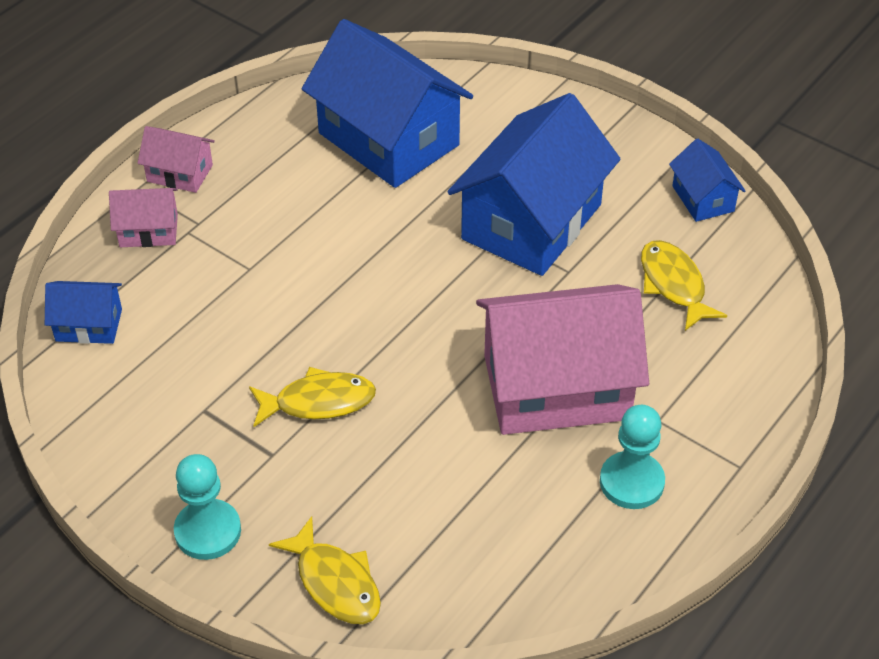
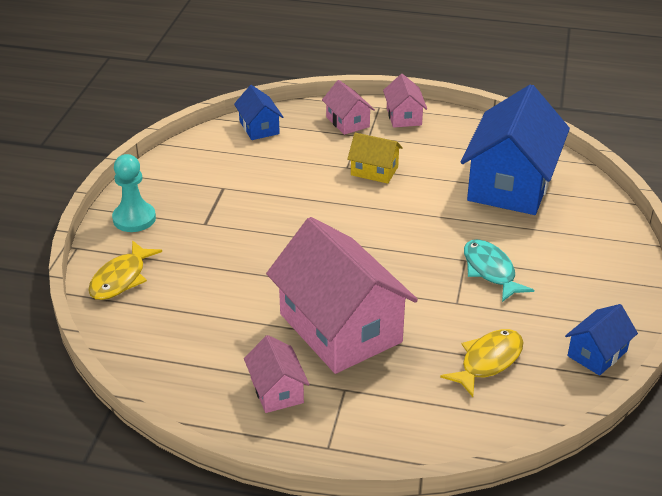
camera: 65 degrees right, 10 degrees down
yellow fish [249,367,376,427] -> none
blue house [447,93,621,276] -> turquoise fish [464,239,534,302]
turquoise pawn [600,405,665,509] -> pink house [244,335,310,413]
none -> yellow house [347,133,403,184]

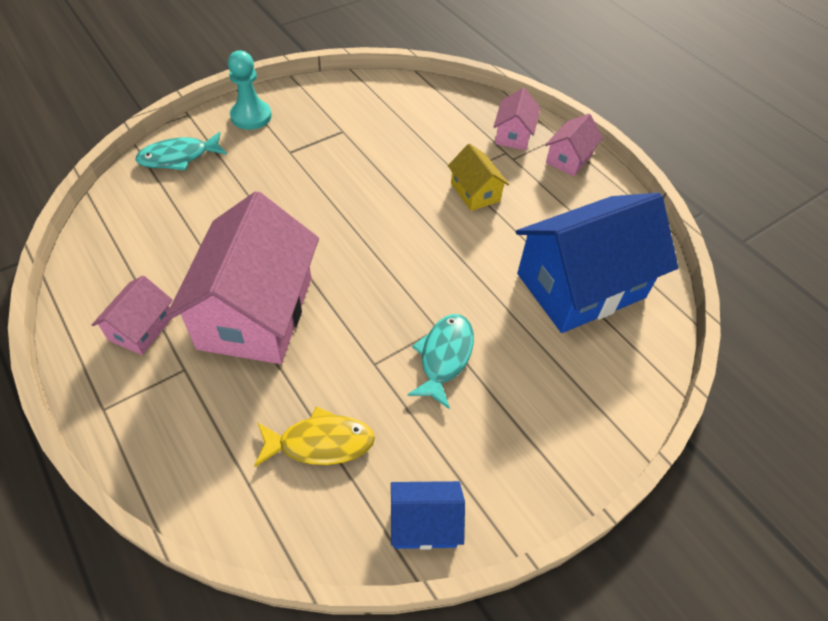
camera: 40 degrees right, 15 degrees up
yellow fish [88,240,162,300] -> turquoise fish [135,132,227,171]
blue house [234,85,283,140] -> none

